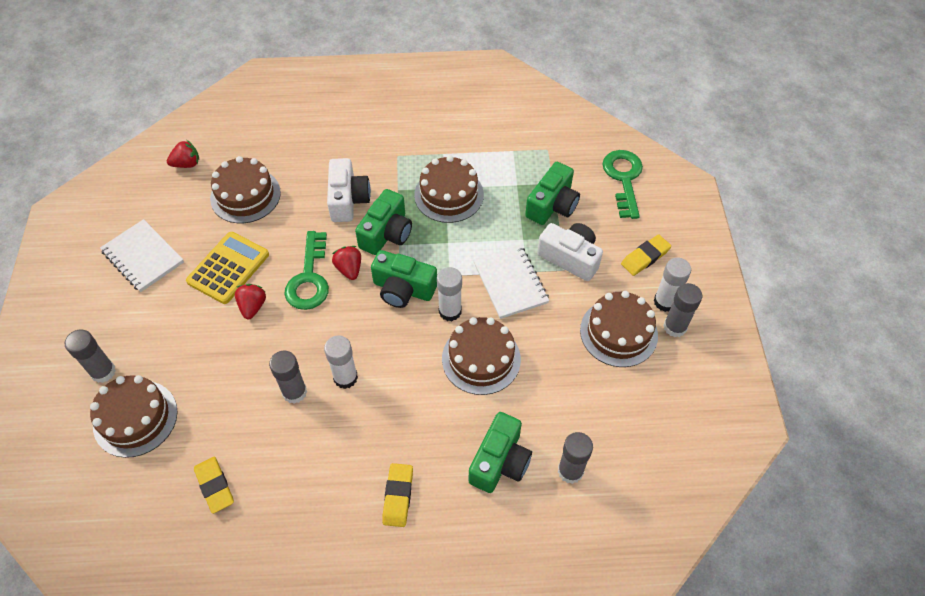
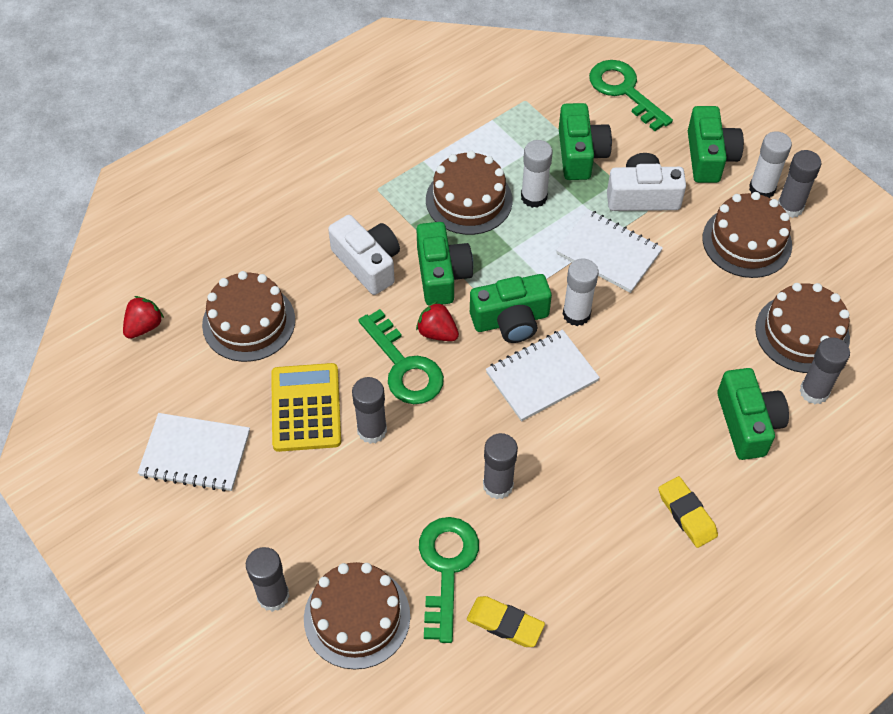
camera: 35 degrees left, 0 degrees up
red strawberry [235,284,266,319] -> grey glue stick [352,377,387,444]
white glue stick [324,335,358,389] -> white glue stick moved to [521,140,553,208]
brown cake [442,317,521,395] -> brown cake moved to [755,283,850,373]
yellow eraser [621,234,671,276] -> green camera [688,106,744,183]
none -> green key [419,517,479,643]
none -> white notebook [486,329,600,421]

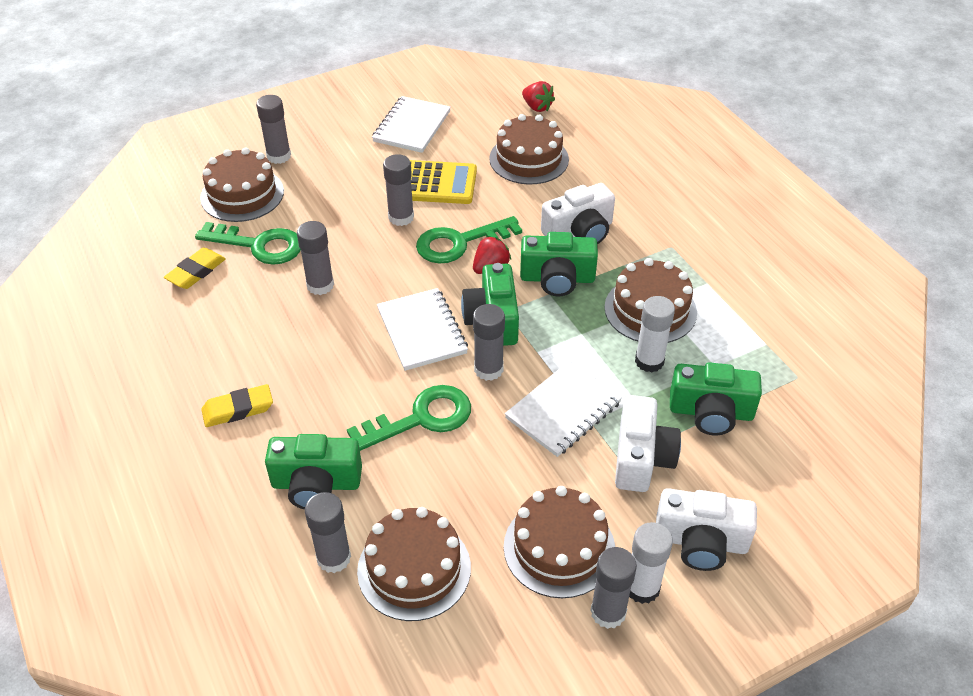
camera: 100 degrees right, 10 degrees down
white glue stick [563,259,599,326] -> grey glue stick [473,304,505,381]
green key [589,60,673,131] -> green key moved to [347,385,471,451]
green camera [688,106,744,183] -> white camera [656,488,757,571]

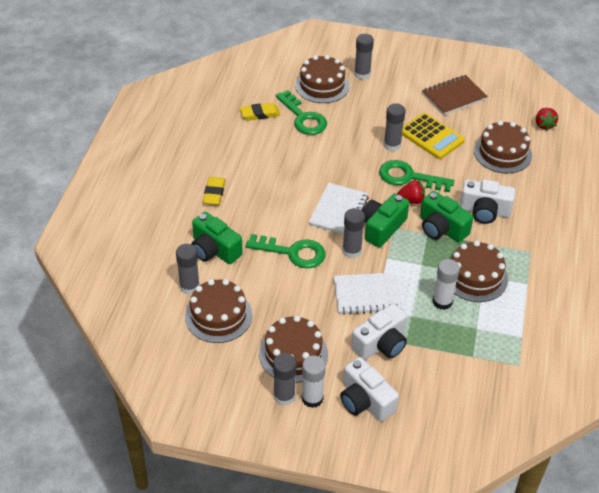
camera: 40 degrees right, 0 degrees up
yellow eraser [201,384,273,427] -> yellow eraser turned 75 degrees clockwise [203,177,225,205]
grey glue stick [297,221,334,295] -> none
white notebook [372,96,451,153] -> brown notebook [422,75,488,115]
green camera [670,362,762,435] -> none

